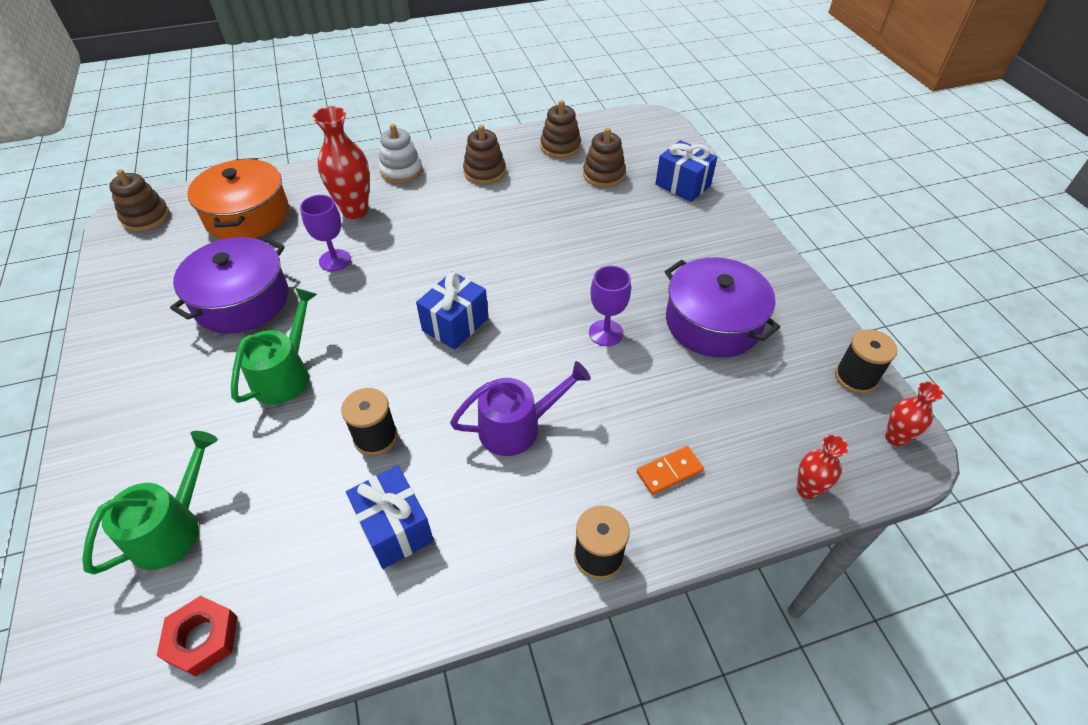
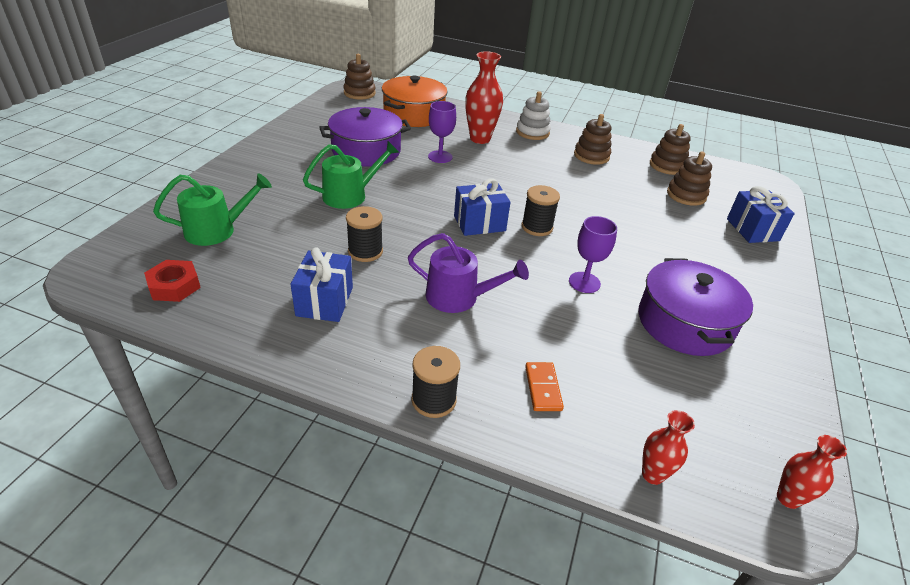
camera: 35 degrees right, 10 degrees down
orange domino [637,446,704,495] -> orange domino turned 75 degrees clockwise [525,362,564,411]
black spool [835,329,898,394] -> black spool moved to [522,185,560,236]

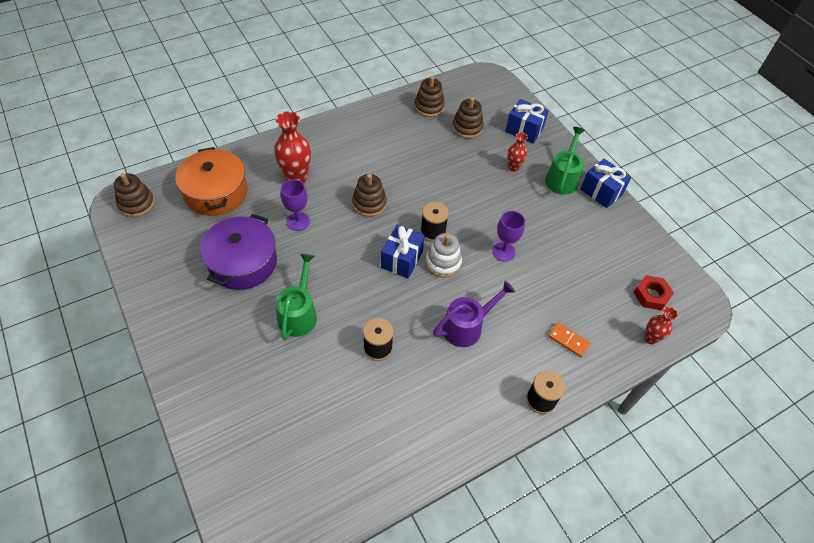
camera: 50 degrees left, 15 degrees up
red nut [144,260,201,302] -> red nut moved to [633,275,674,310]
green watering can [153,173,272,246] -> green watering can moved to [545,127,585,195]
blue gift [290,247,353,322] -> blue gift moved to [580,159,631,208]
white stacking toy [516,91,551,140] -> white stacking toy moved to [425,233,462,278]
brown stacking toy [574,114,611,165] -> brown stacking toy moved to [352,174,387,217]
purple pot [639,258,753,356] -> none
red vase [777,435,847,509] -> red vase moved to [507,132,528,172]

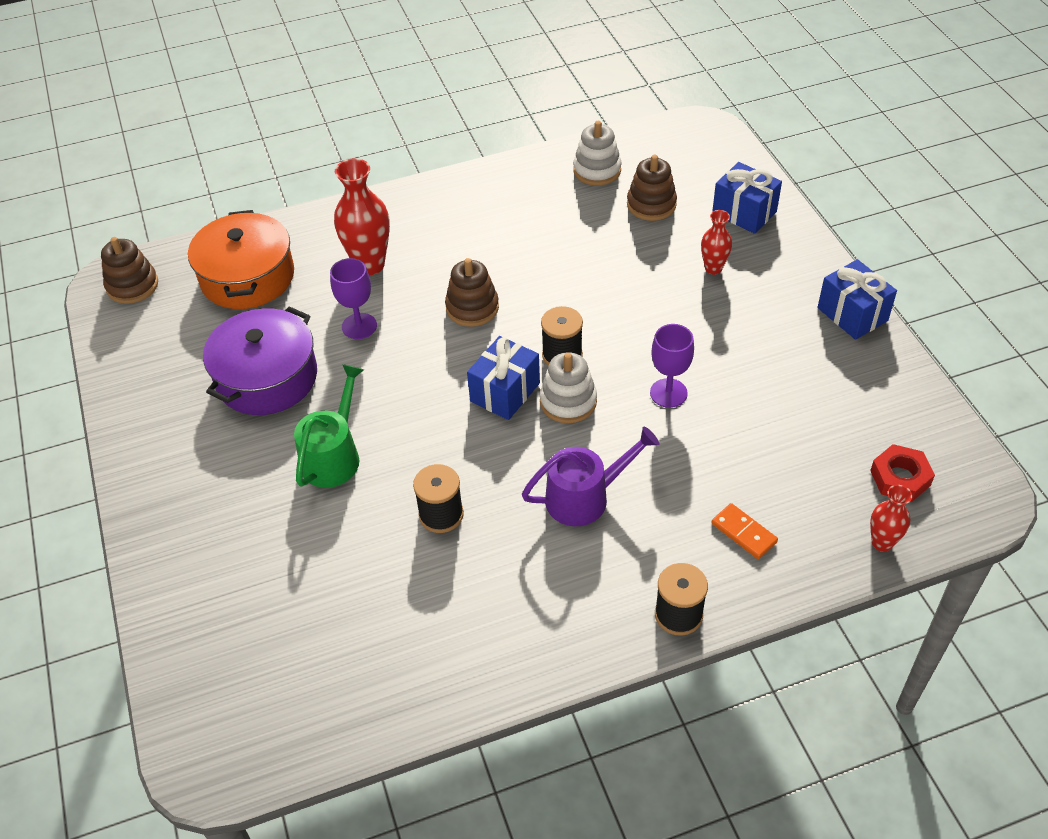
camera: 15 degrees right, 5 degrees down
brown stacking toy [414,76,445,117] -> white stacking toy [573,121,621,186]
green watering can [545,127,585,195] -> none

